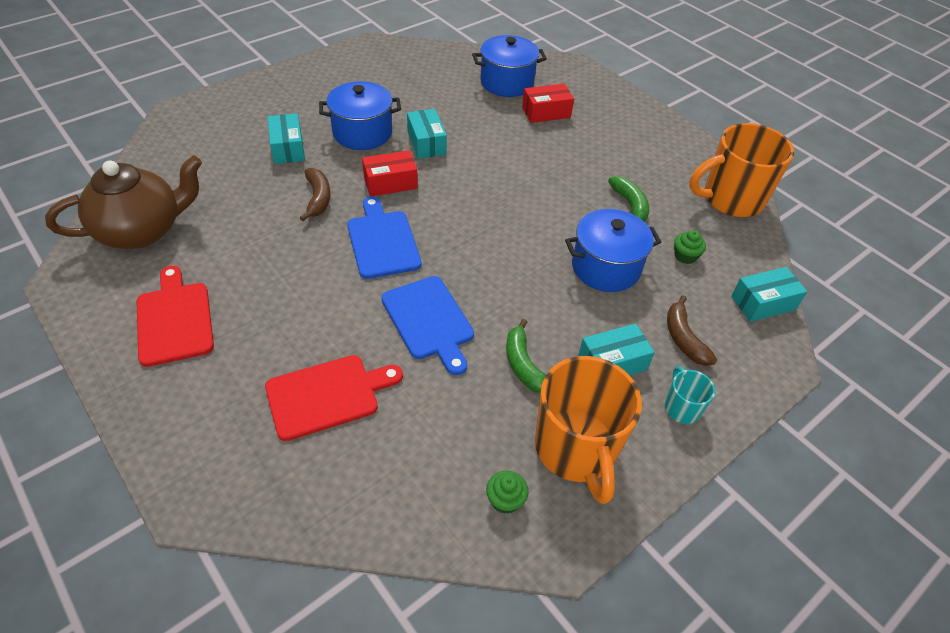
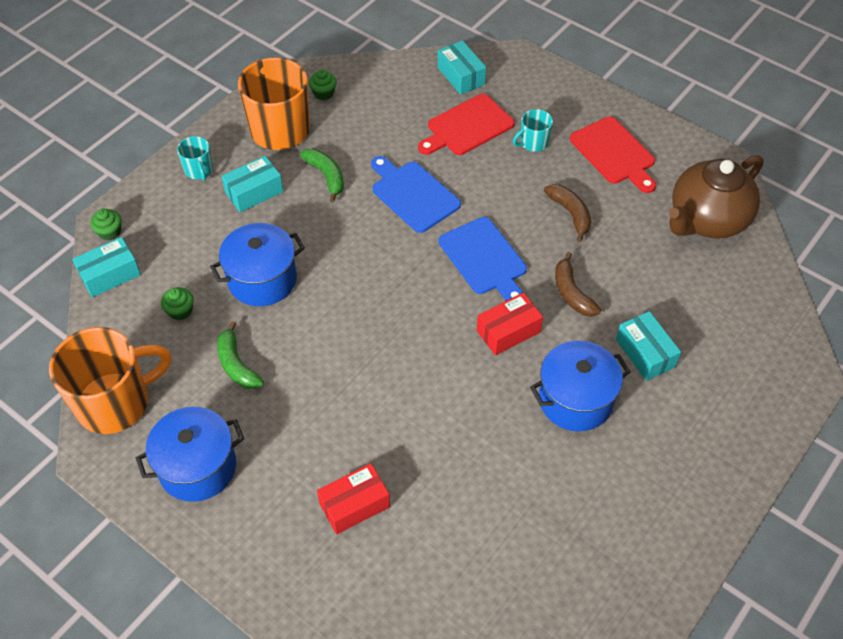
camera: 170 degrees right, 5 degrees up
turquoise box [407,109,447,159] -> turquoise box moved to [438,40,486,95]
blue pot [472,35,547,97] -> blue pot moved to [136,407,244,502]
brown banana [667,295,717,366] -> brown banana moved to [544,184,591,242]
none -> green cupcake [90,209,121,241]
none -> turquoise mug [513,109,553,152]

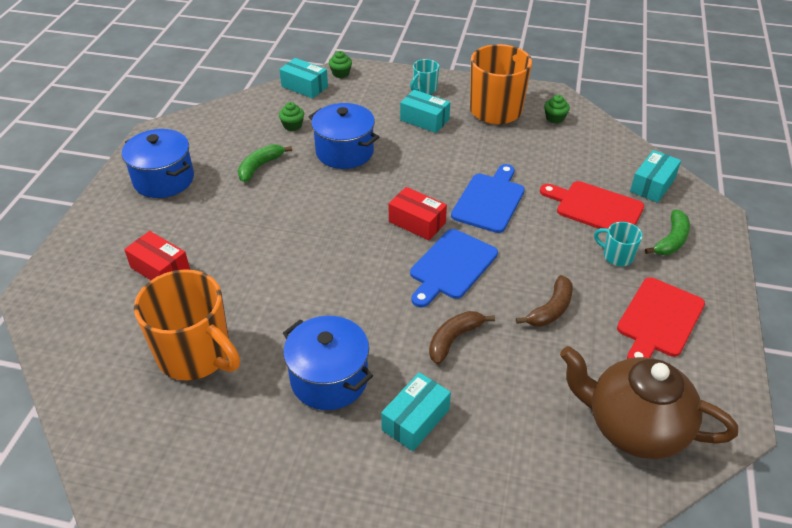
camera: 65 degrees right, 10 degrees down
orange mug [49,327,171,434] -> orange mug moved to [134,269,240,381]
green banana [300,149,344,202] -> green banana moved to [645,210,690,255]
red box [477,293,543,355] -> red box moved to [389,187,447,240]

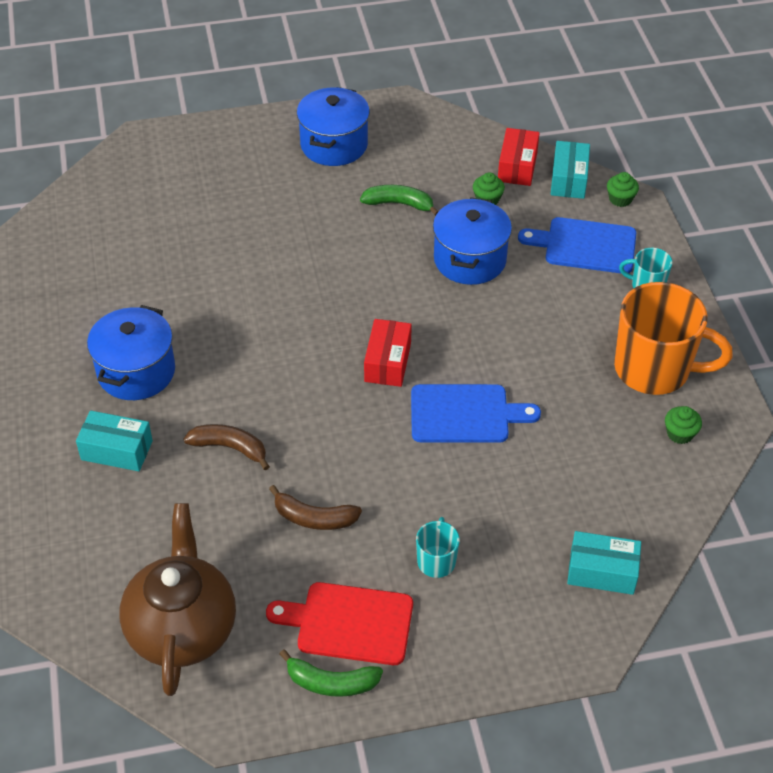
camera: 65 degrees right, 5 degrees up
red box [124,231,190,280] -> red box moved to [498,128,540,186]
orange mug [134,269,240,381] -> none
turquoise box [400,90,450,133] -> none
blue cutting board [410,229,498,307] -> blue cutting board moved to [518,217,636,274]
red cutting board [540,181,644,229] -> none
green banana [645,210,690,255] -> green banana moved to [279,649,383,697]

